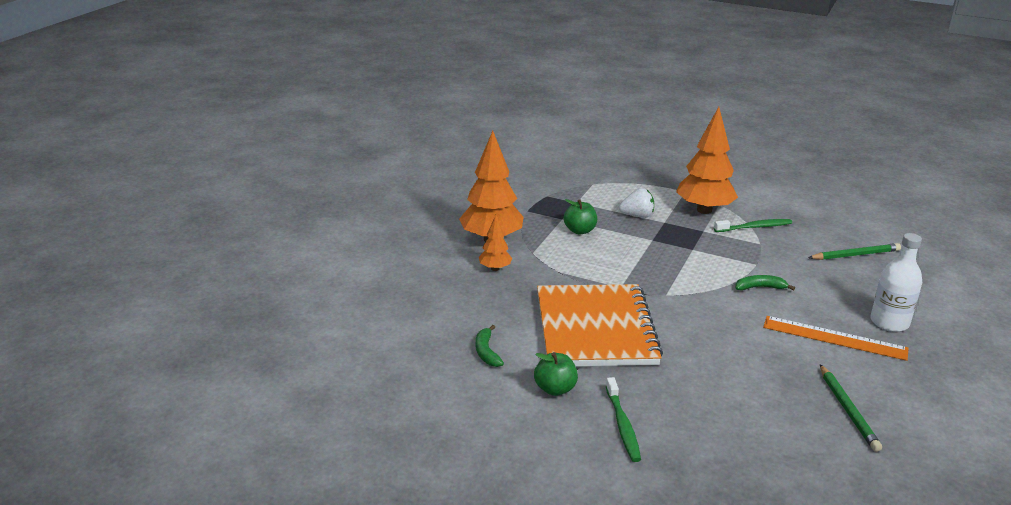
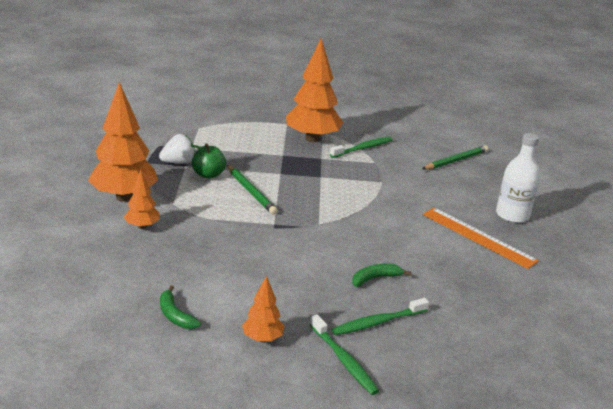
camera: 25 degrees left, 0 degrees up
green apple [534,352,578,396] -> orange tree [242,276,284,342]
orange notebook [537,284,663,366] -> none
white strawberry [619,188,654,218] -> white strawberry moved to [159,134,195,164]
green banana [735,275,795,291] -> green banana moved to [352,264,411,287]
orange ruler [763,316,908,361] -> orange ruler turned 45 degrees clockwise [423,208,539,269]
green pencil [820,364,882,452] -> green pencil moved to [227,165,278,215]
none -> green toothbrush [332,298,429,335]

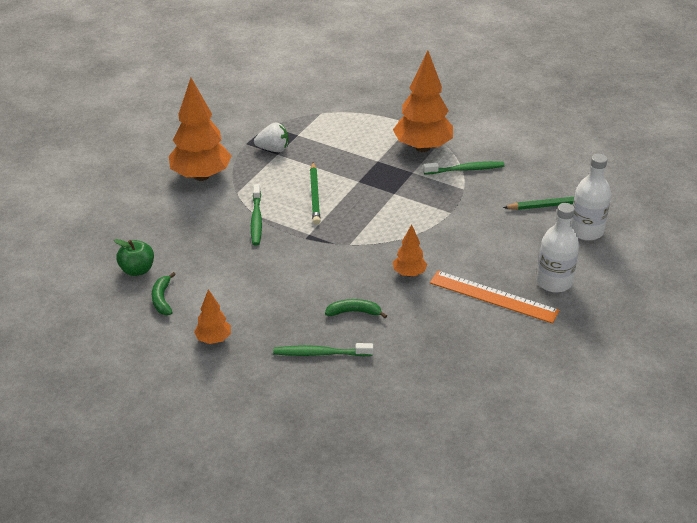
camera: 30 degrees right, 10 degrees up
orange tree [124,170,160,229] -> orange tree moved to [393,225,427,277]
green apple [192,144,226,179] -> green apple moved to [114,239,154,276]
green toothbrush [310,314,379,395] -> green toothbrush moved to [251,184,262,246]
orange ruler [423,208,539,269] -> orange ruler turned 45 degrees counterclockwise [430,271,560,324]
none -> white bottle [571,154,611,241]

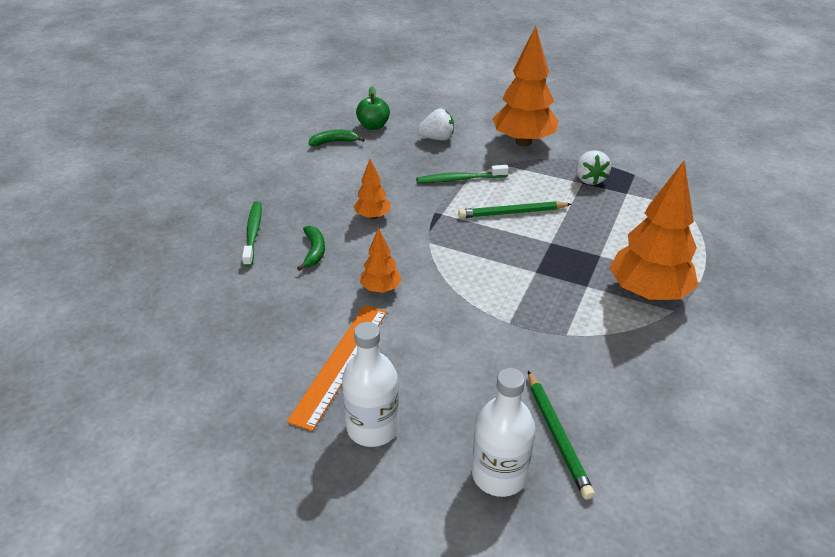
camera: 85 degrees right, 0 degrees up
orange tree [194,289,231,344] -> orange tree moved to [354,159,390,220]
green toothbrush [423,161,505,175] -> none
none -> white strawberry [417,109,454,141]

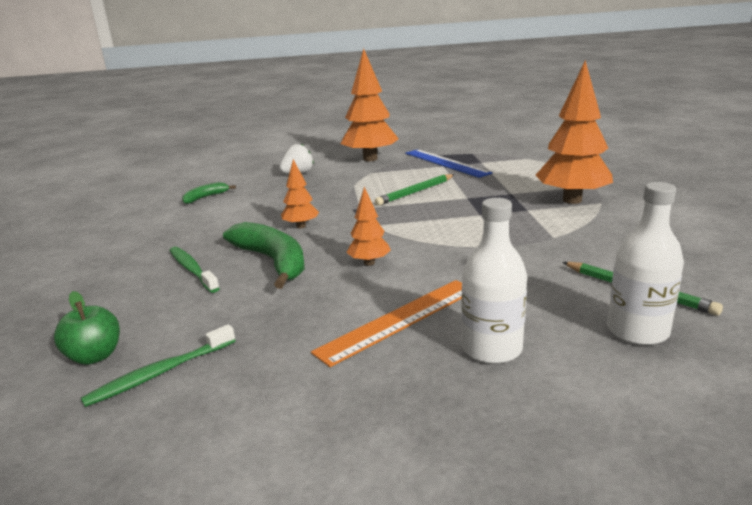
camera: 30 degrees left, 15 degrees down
orange ruler [287,305,387,431] -> orange ruler turned 60 degrees clockwise [311,280,462,367]
green banana [297,226,325,271] -> green banana [223,222,305,289], size x1.93
green apple [356,86,390,130] -> green apple moved to [54,291,120,365]
green toothbrush [416,165,509,183] -> green toothbrush moved to [81,324,235,407]
white strawberry [576,150,611,185] -> blue ruler [405,149,492,178]

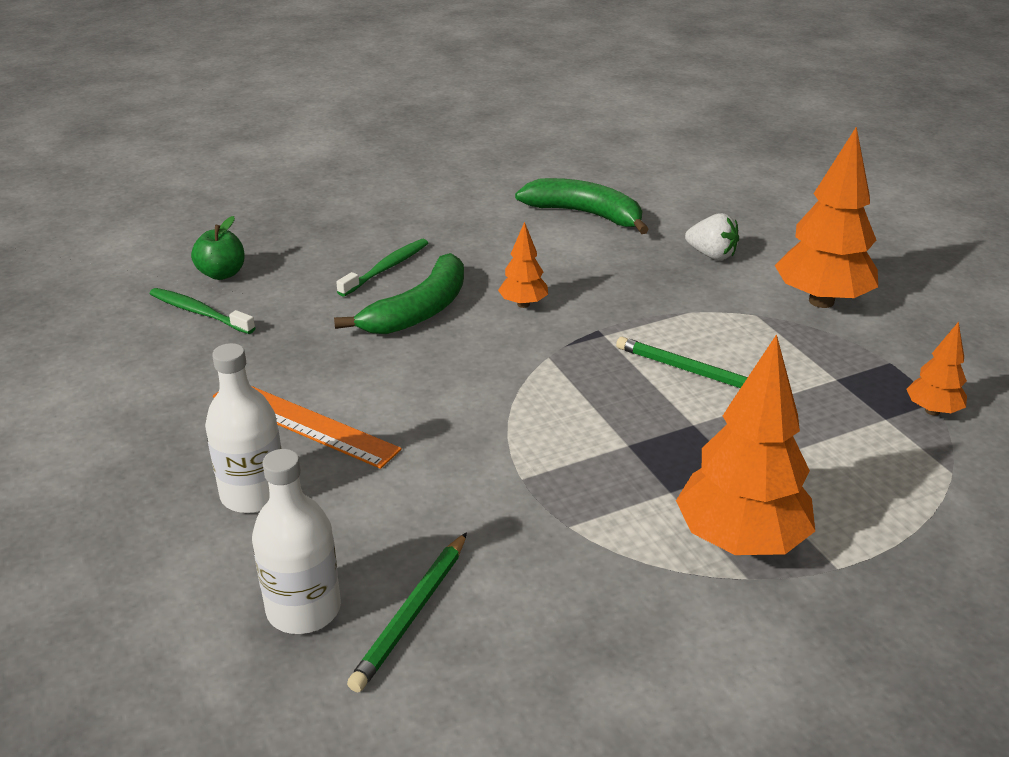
camera: 70 degrees right, 10 degrees up
green banana [182,182,236,204] -> green banana [515,178,649,234], size x1.93
orange tree [346,187,391,266] -> orange tree moved to [906,321,967,416]
blue ruler [405,149,492,178] -> none

